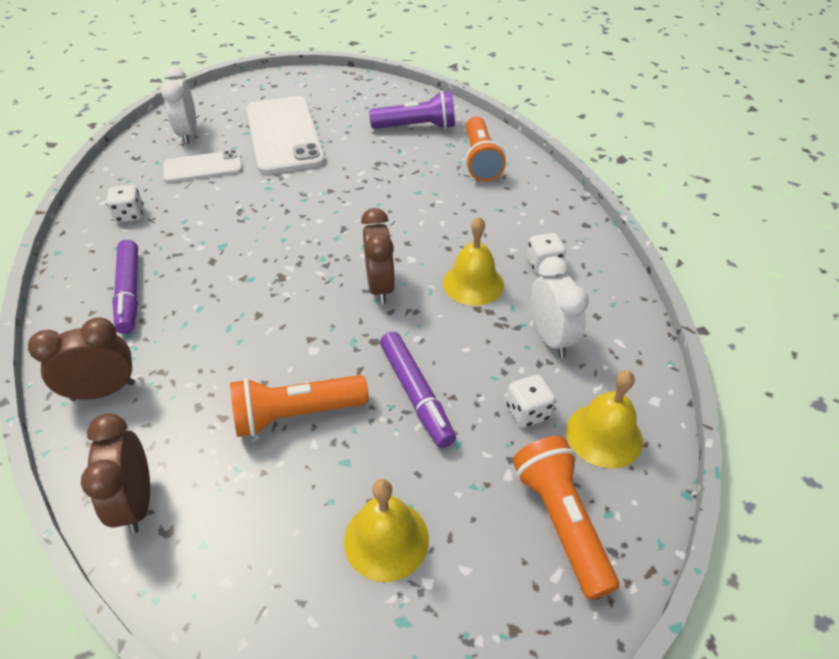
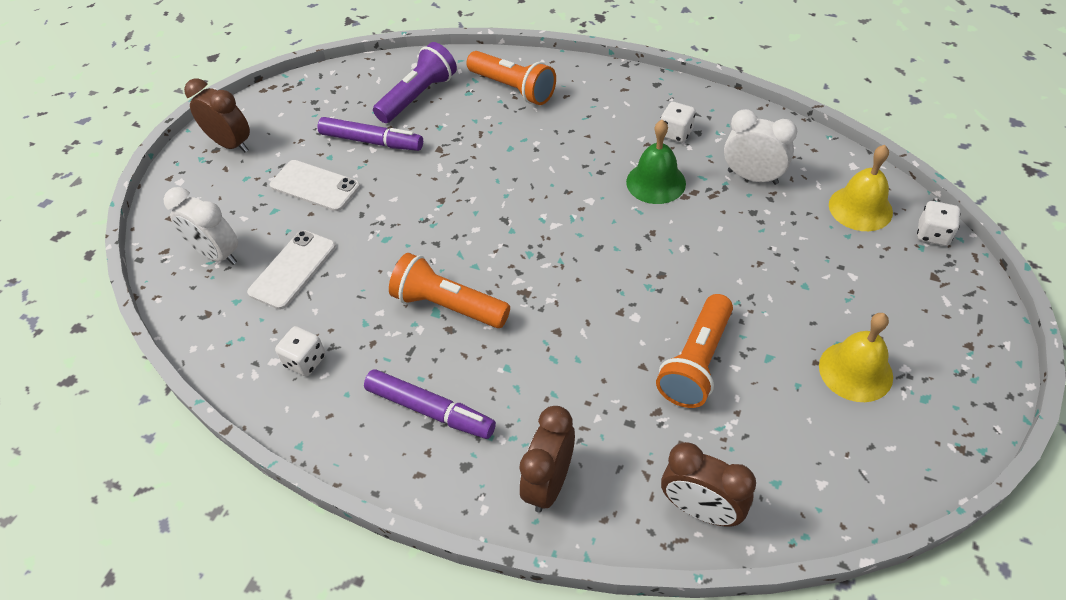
camera: 45 degrees left, 5 degrees up
white phone [246,96,325,175] -> white phone [270,160,360,211], size x0.55
brown clock [361,208,395,304] -> brown clock moved to [184,79,250,152]
purple marker [380,332,456,448] -> purple marker moved to [317,117,423,151]
yellow bell [443,217,504,306] -> green bell [626,120,686,204]
white dice [506,375,556,428] -> white dice moved to [917,201,961,246]
orange flashlight [513,436,619,600] -> orange flashlight moved to [389,253,510,328]

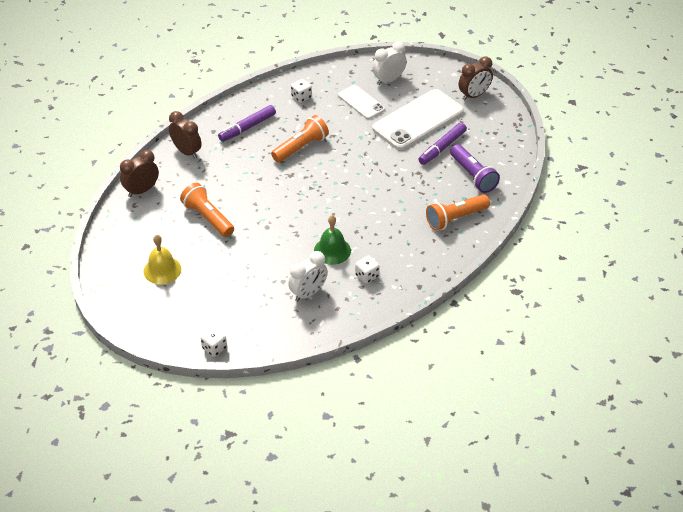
camera: 110 degrees right, 5 degrees down
white phone [270,160,360,211] -> white phone [372,89,464,150], size x1.82
yellow bell [829,145,893,231] -> none

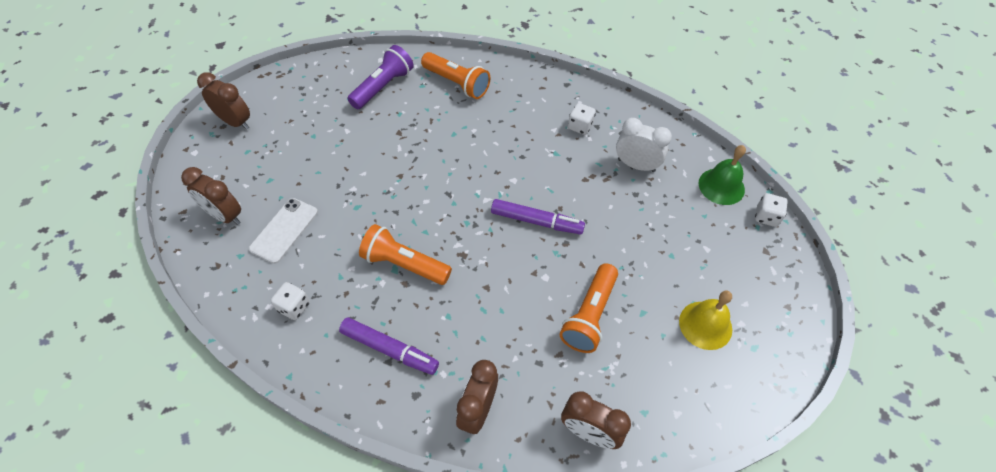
camera: 115 degrees left, 10 degrees up
green bell [314,215,351,265] -> green bell moved to [699,145,746,205]
white clock [372,41,407,85] -> brown clock [181,167,241,225]
white phone [372,89,464,150] -> none
purple marker [418,122,467,165] -> purple marker moved to [491,199,585,234]

